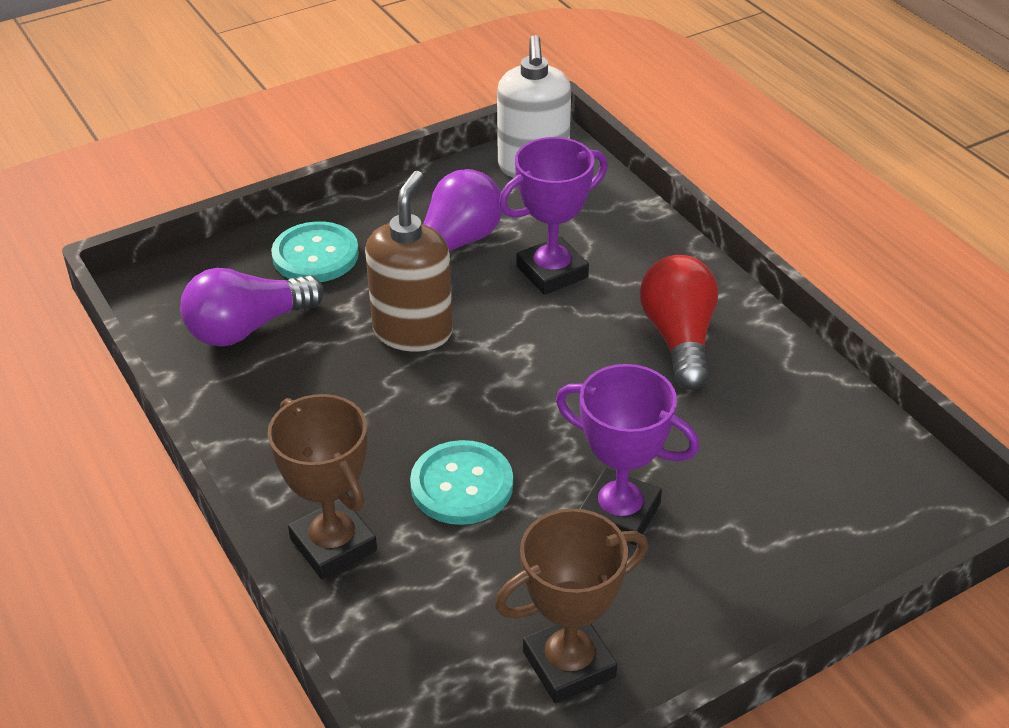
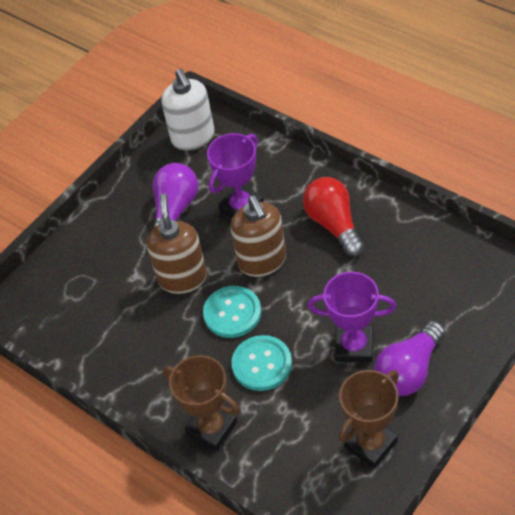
camera: 15 degrees left, 10 degrees up
purple light bulb [180,268,324,347] -> purple light bulb moved to [374,321,445,396]
turquoise button [271,221,359,282] -> turquoise button moved to [203,286,261,338]
none -> brown soap dispenser [231,195,286,277]

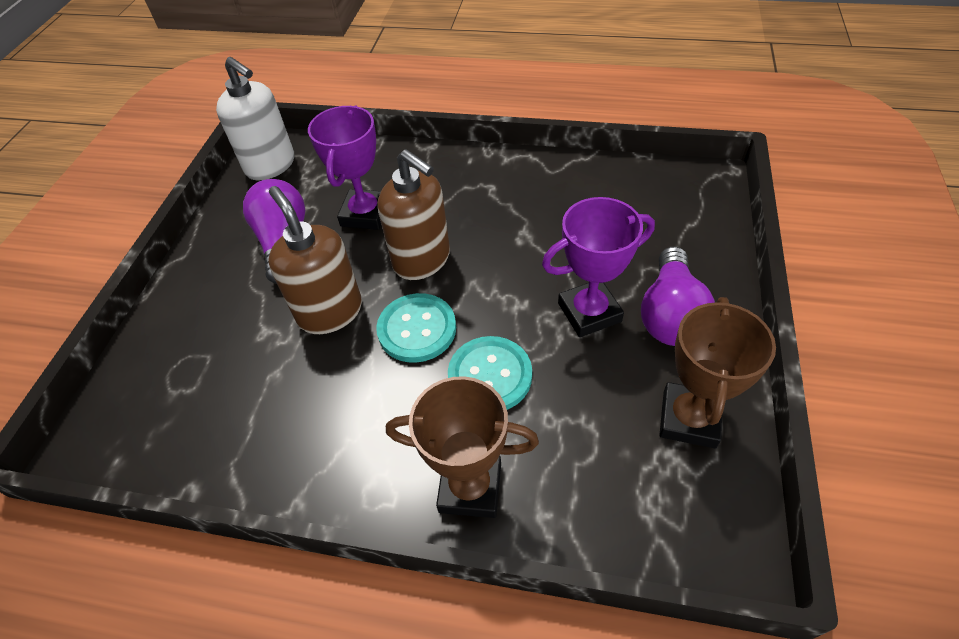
camera: 30 degrees left, 0 degrees up
red light bulb [303,177,364,257] -> none

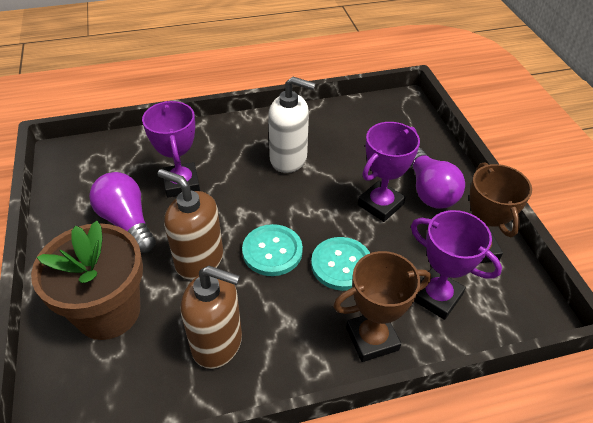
camera: 30 degrees left, 5 degrees down
white soap dispenser [216,57,294,180] -> white soap dispenser moved to [268,77,315,173]
brown soap dispenser [378,149,450,280] -> brown soap dispenser moved to [181,266,242,369]
none -> brown flower pot [31,221,143,340]
none -> purple trophy [411,210,502,320]

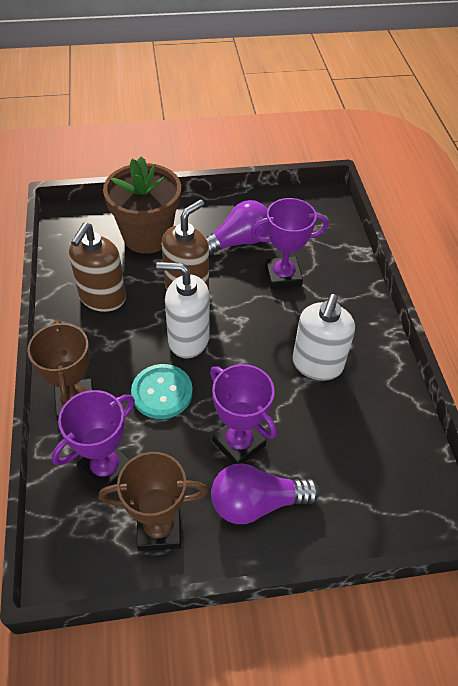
camera: 95 degrees right, 5 degrees up
turquoise button [242,224,303,276] -> white soap dispenser [156,262,210,359]

